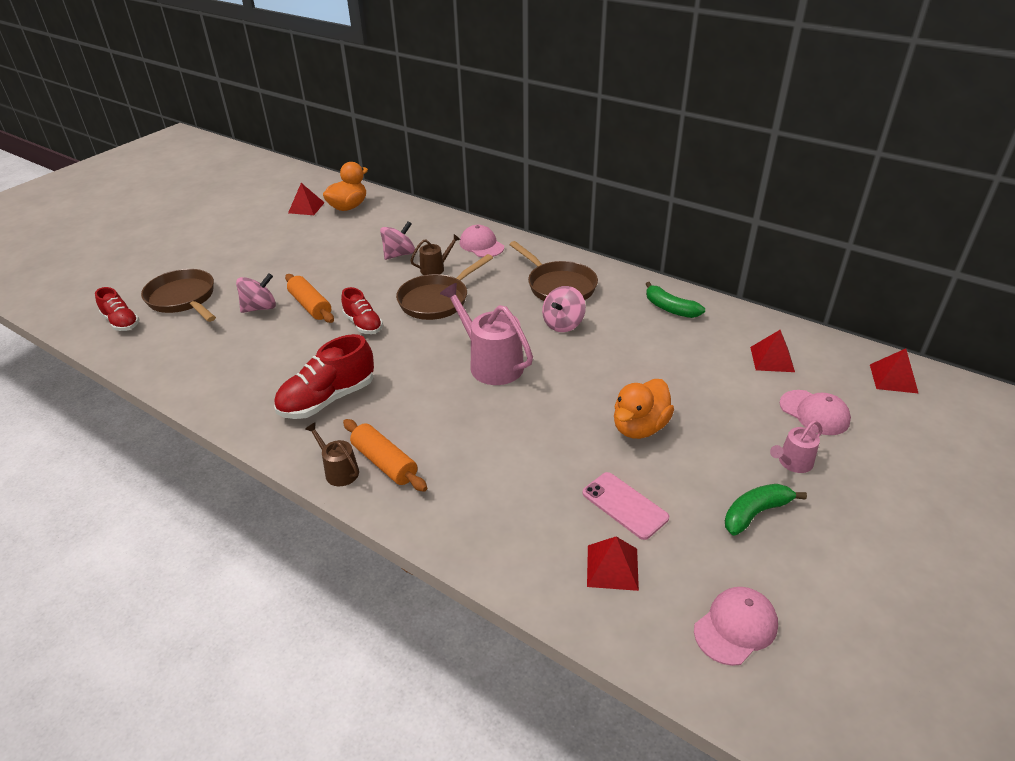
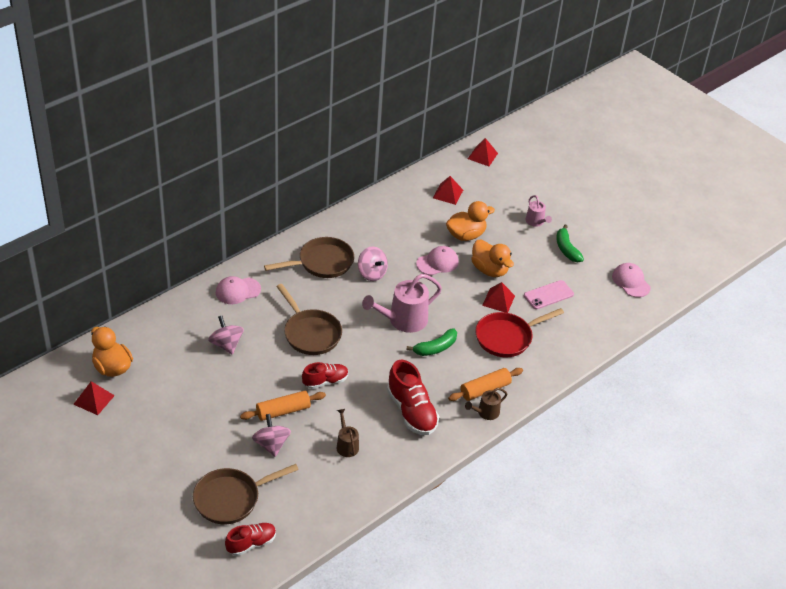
camera: 80 degrees left, 5 degrees up
brown watering can [410,234,461,275] -> brown watering can moved to [337,409,359,457]
red pyramid [587,537,639,591] -> red pyramid moved to [482,282,515,313]
green banana [646,282,705,318] -> green banana moved to [406,328,457,356]
pink cap [779,390,851,435] -> pink cap moved to [416,246,459,275]
none -> orange duck [446,201,495,241]
none -> red pan [475,308,564,357]

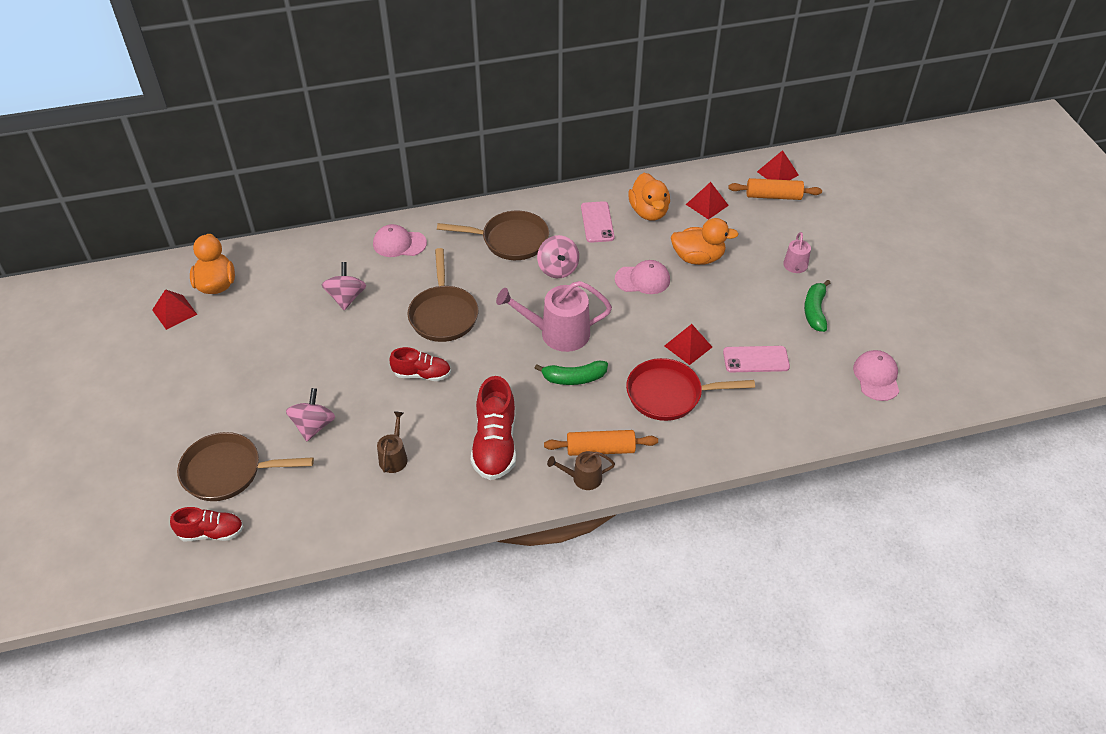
camera: 30 degrees right, 5 degrees up
orange rolling pin [240,391,326,421] -> orange rolling pin moved to [728,178,822,200]
orange duck [471,240,514,277] -> orange duck moved to [628,173,670,221]
none -> pink phone [581,201,615,243]

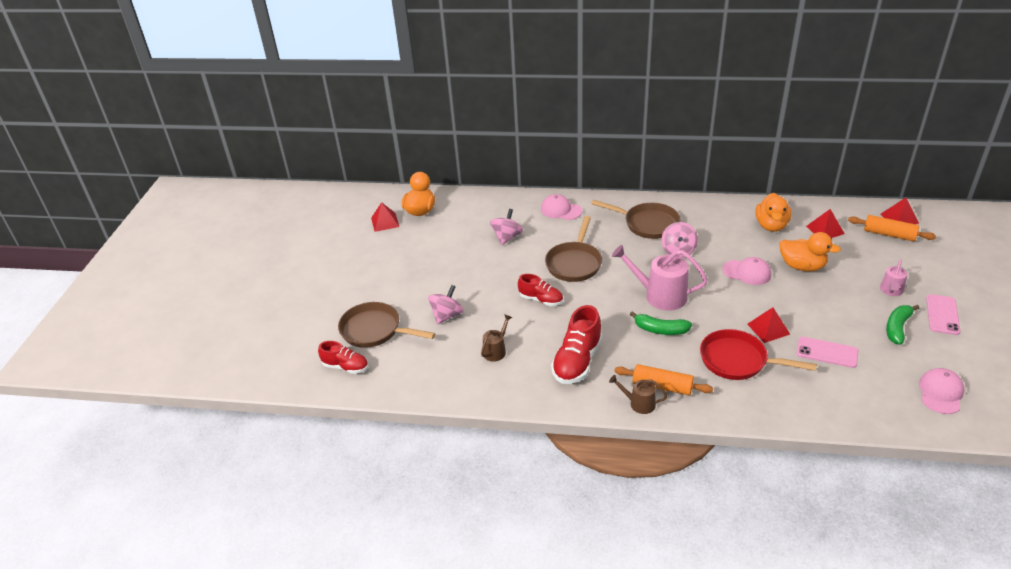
camera: 25 degrees right, 10 degrees down
pink phone [581,201,615,243] -> pink phone moved to [926,294,961,335]

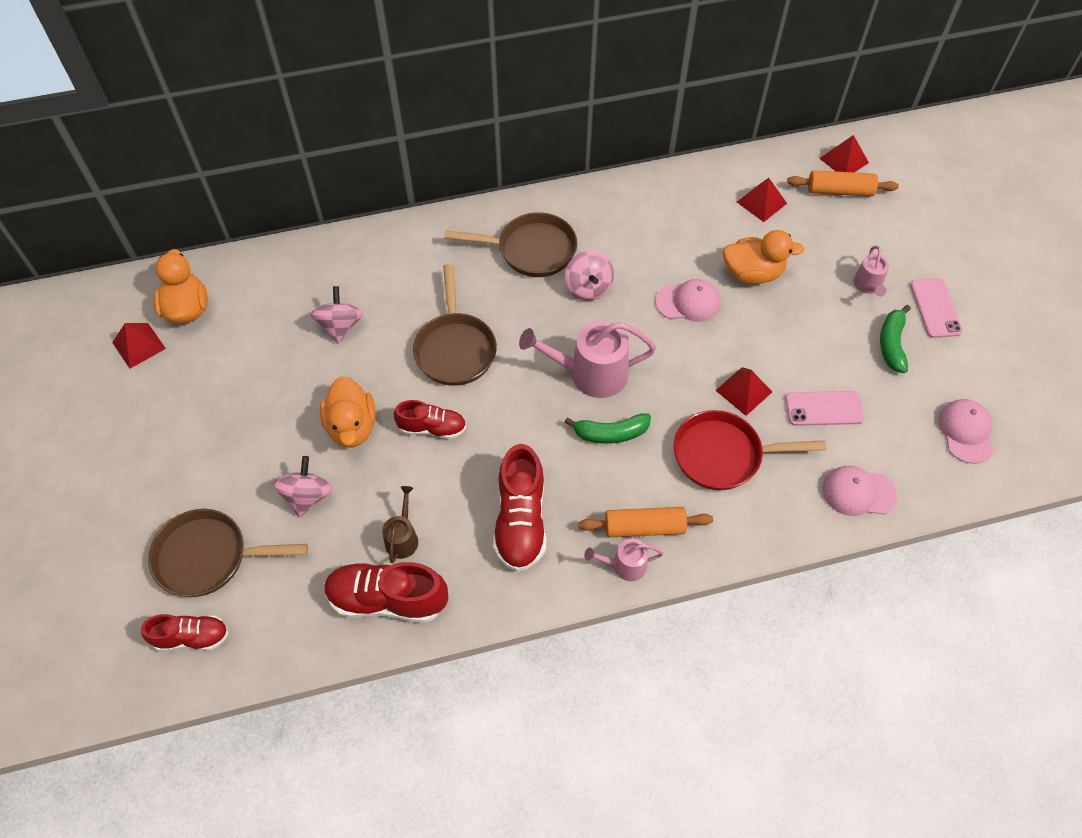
camera: 25 degrees left, 20 degrees up
pink cap [541,194,582,220] -> pink cap moved to [822,466,897,516]
brown watering can [609,375,667,414] -> pink watering can [584,538,664,581]
orange duck [755,193,791,232] -> orange duck moved to [320,376,376,447]
none -> red shoe [324,562,448,623]

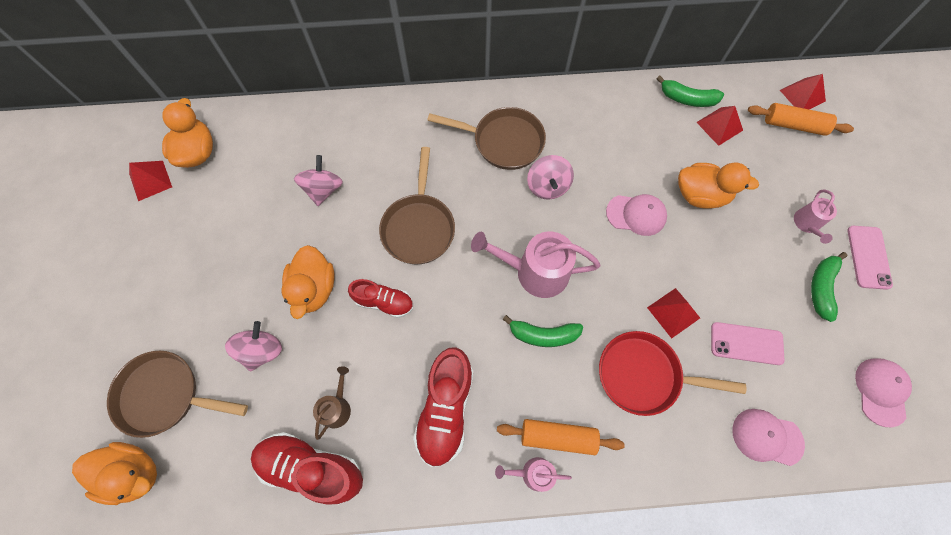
camera: 10 degrees right, 10 degrees up
red shoe [141,614,229,651] -> orange duck [72,442,157,505]
none -> green banana [657,76,724,107]

